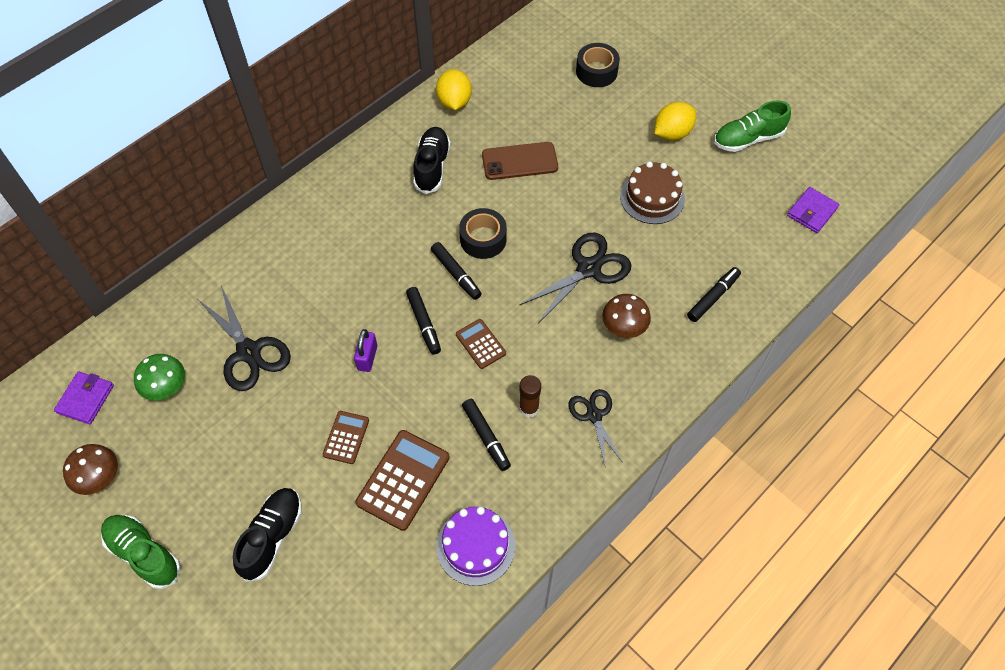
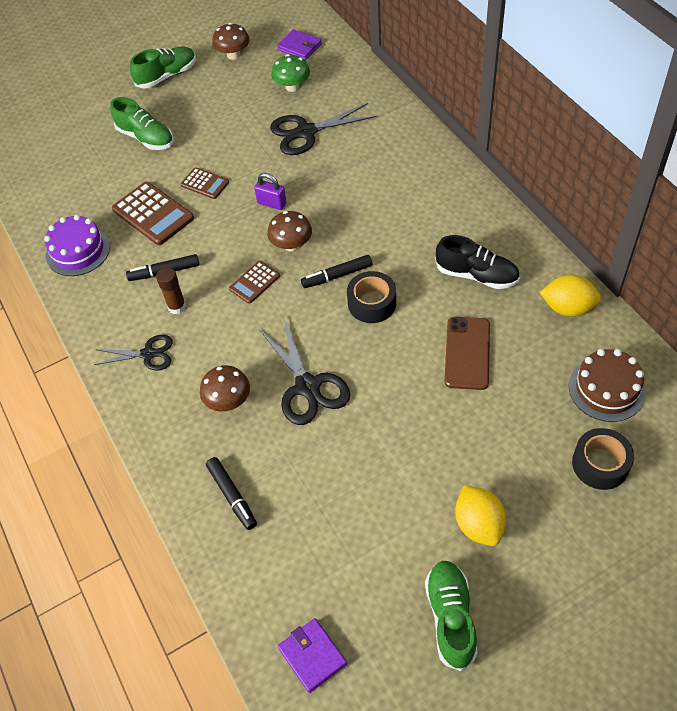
camera: 110 degrees right, 5 degrees down
black shoe [233,488,302,582] -> green shoe [110,97,173,150]
black marker [406,287,441,355] -> brown mushroom [267,211,312,251]
brown calculator [456,319,506,369] -> brown calculator turned 150 degrees clockwise [229,261,280,304]
brown cake [620,162,685,224] -> brown cake moved to [569,349,646,422]

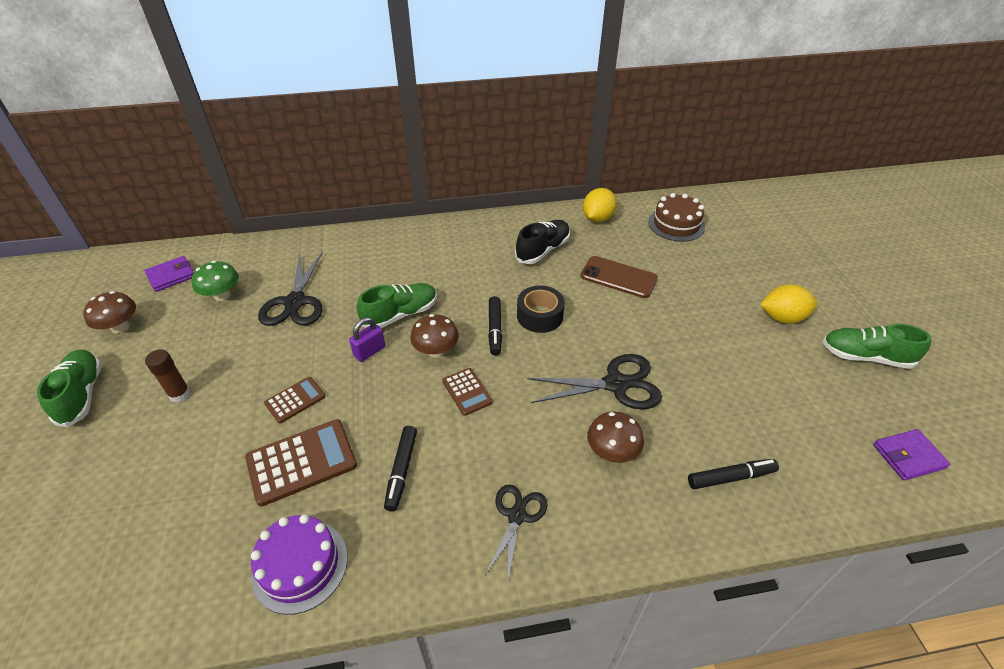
camera: 75 degrees left, 10 degrees down
green shoe [110,97,173,150] -> green shoe moved to [357,283,437,328]
brown glue stick [156,267,186,314] -> brown glue stick moved to [145,349,191,403]
black tape [572,428,634,490] -> none

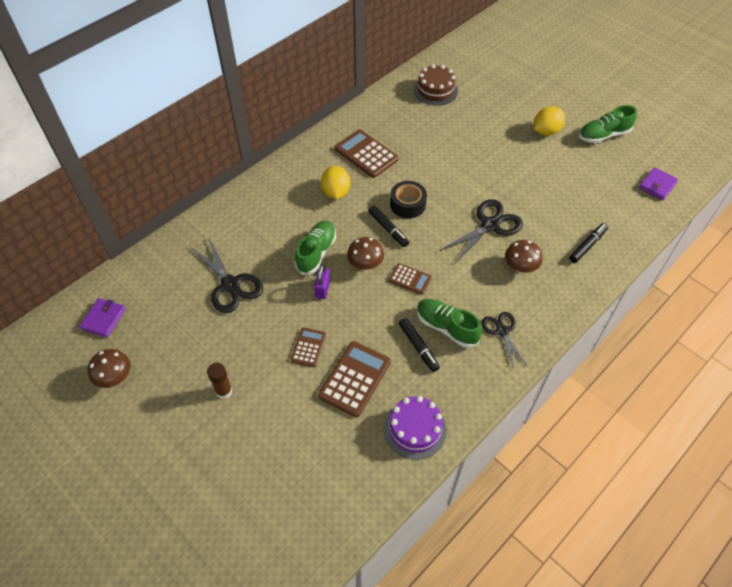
camera: 35 degrees left, 10 degrees up
green shoe [37,350,102,427] -> green shoe moved to [417,299,482,348]
green mushroom [192,261,239,301] -> none
black shoe [515,220,570,264] -> brown calculator [335,130,399,178]
brown phone [580,256,658,298] -> none
yellow lemon [583,188,617,223] -> yellow lemon moved to [321,166,350,199]

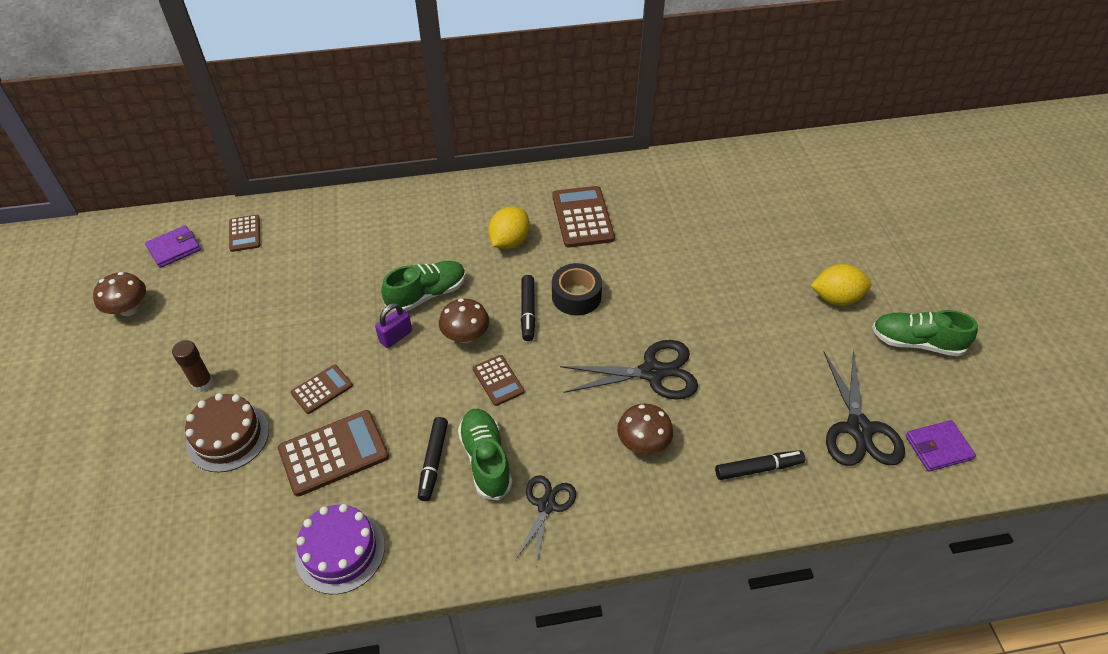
camera: 35 degrees right, 5 degrees down
black scissors [190,237,263,313] -> black scissors moved to [824,350,905,466]
brown cake [414,64,458,106] -> brown cake moved to [185,393,269,472]
none -> brown calculator [229,215,260,252]

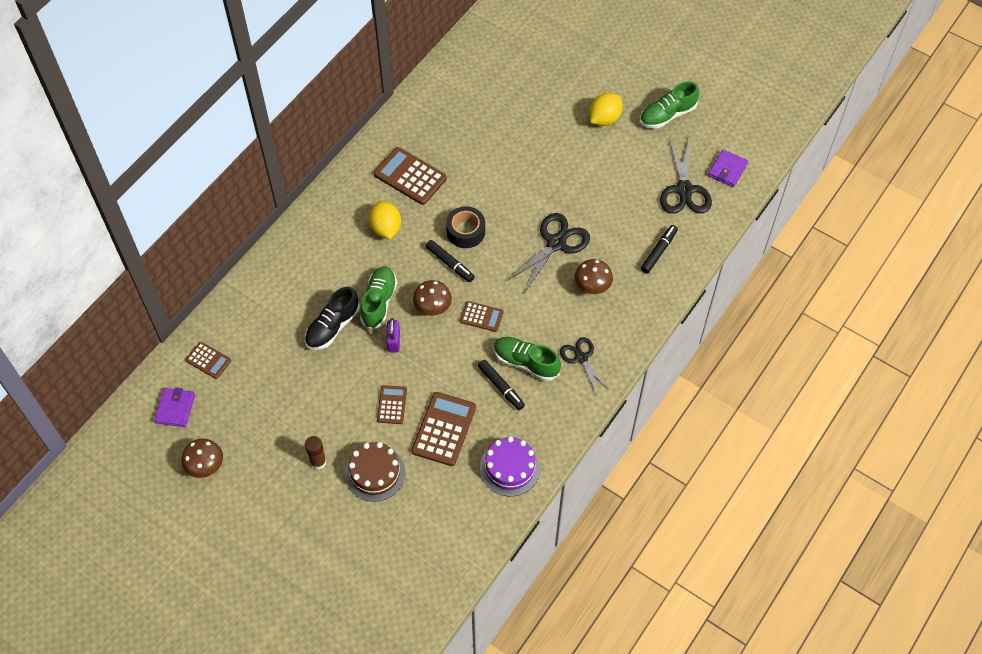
camera: 45 degrees left, 10 degrees up
black scissors [824,350,905,466] -> black scissors turned 45 degrees clockwise [660,137,712,214]
none -> black shoe [305,287,360,350]

